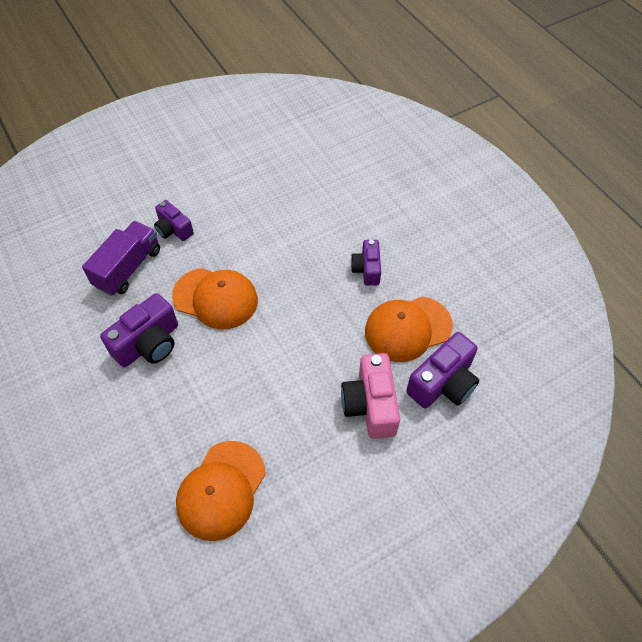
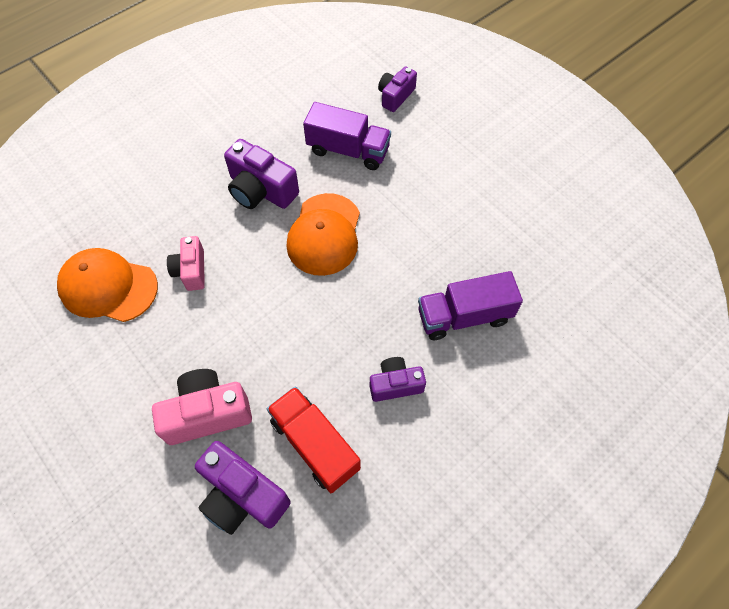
camera: 80 degrees right, 5 degrees up
purple camera [154,200,194,241] -> purple camera moved to [378,67,417,112]
orange cap [365,297,453,362] -> red truck [267,386,361,493]
none -> pink camera [167,236,205,291]
none -> purple truck [418,271,523,340]

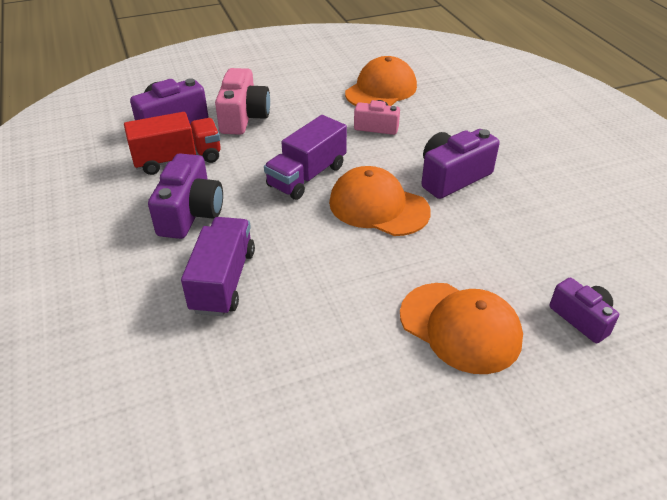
camera: 110 degrees right, 20 degrees down
purple truck [303,102,391,170] -> purple truck moved to [264,115,347,200]
purple camera [370,357,426,402] -> purple camera [148,153,223,239], size x1.58
none -> orange cap [400,283,523,374]

